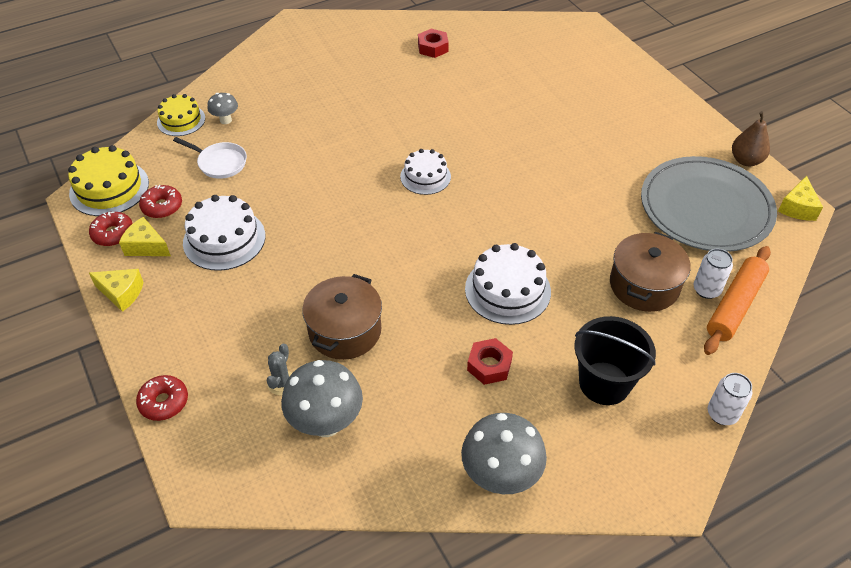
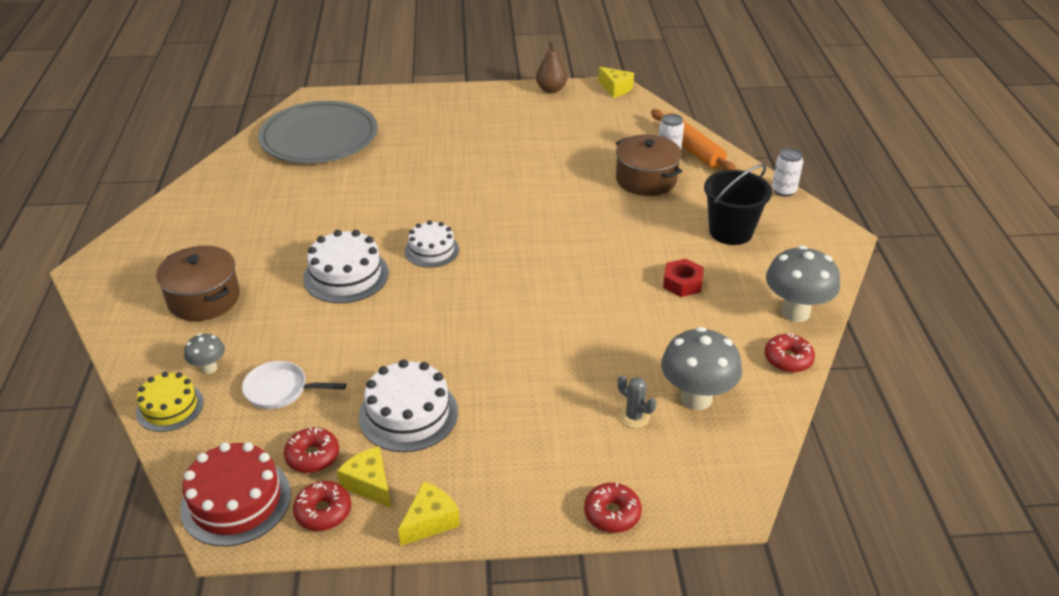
camera: 65 degrees left, 10 degrees down
yellow cake [68,145,149,216] -> red cake [180,442,291,546]
yellow cheese [119,217,171,256] -> yellow cheese turned 90 degrees clockwise [337,446,391,508]
white pan [173,137,247,179] -> white pan turned 135 degrees counterclockwise [242,361,346,409]
brown pot [302,274,382,360] -> brown pot moved to [156,246,240,321]
red nut [418,29,449,58] -> none
white cake [465,243,551,325] -> white cake moved to [303,230,389,303]
grey plate [641,156,777,252] -> grey plate moved to [258,101,378,163]
none -> red donut [765,333,815,373]

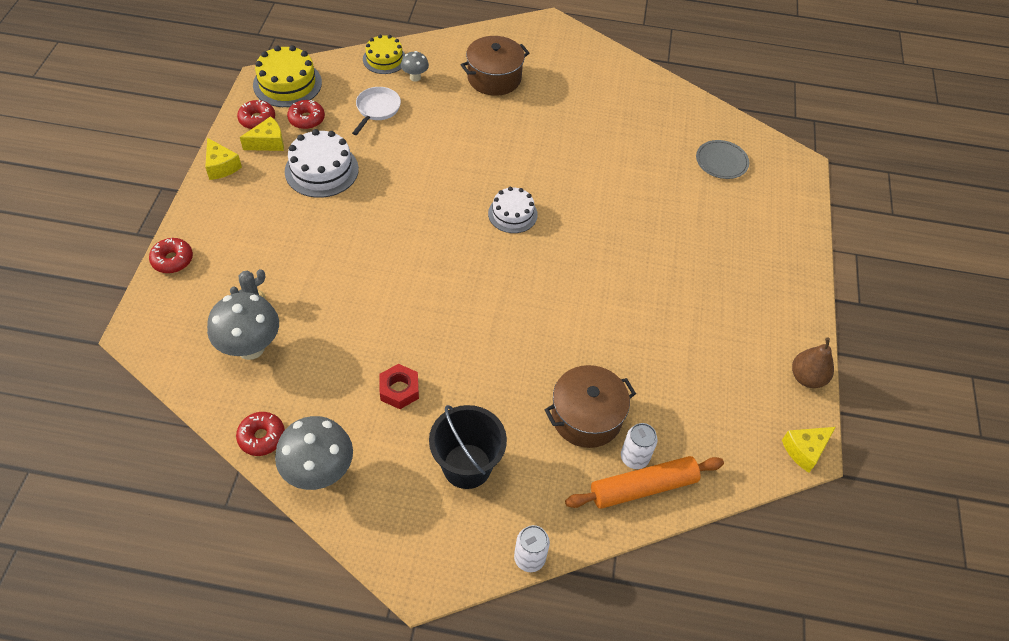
camera: 100 degrees right, 15 degrees up
red cake [180,442,291,546] -> yellow cake [253,45,322,107]
grey plate [258,101,378,163] -> grey plate [696,140,749,179], size x0.45
white cake [303,230,389,303] -> none

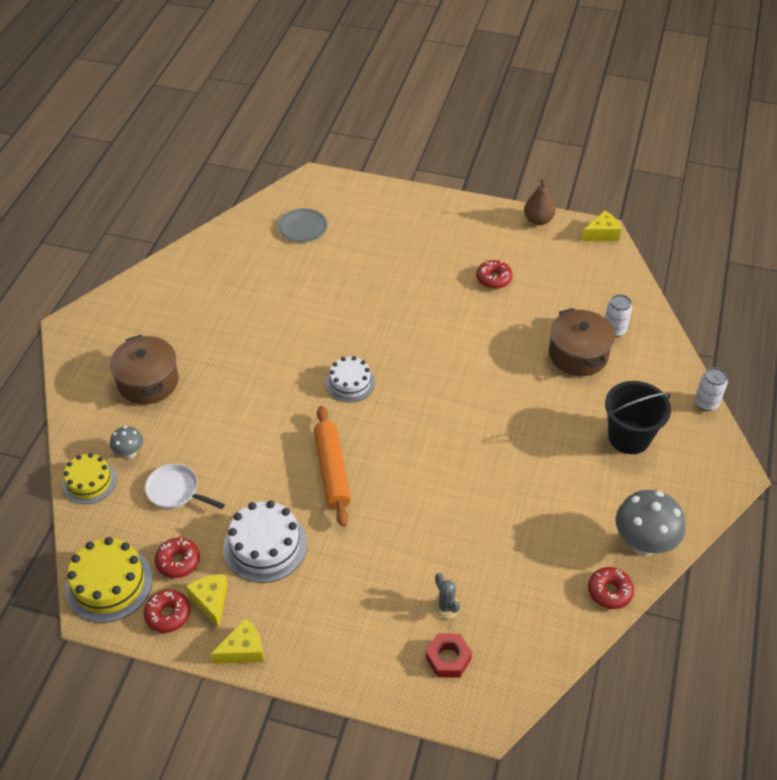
camera: 80 degrees left, 5 degrees down
red donut [149,238,193,273] -> red donut moved to [476,260,513,289]
grey mushroom [207,292,279,360] -> none
red nut [379,364,419,409] -> red nut moved to [426,633,472,678]
orange rolling pin [565,456,724,509] -> orange rolling pin moved to [314,406,351,527]
yellow cheese [782,427,836,473] -> yellow cheese turned 90 degrees counterclockwise [582,210,621,241]

